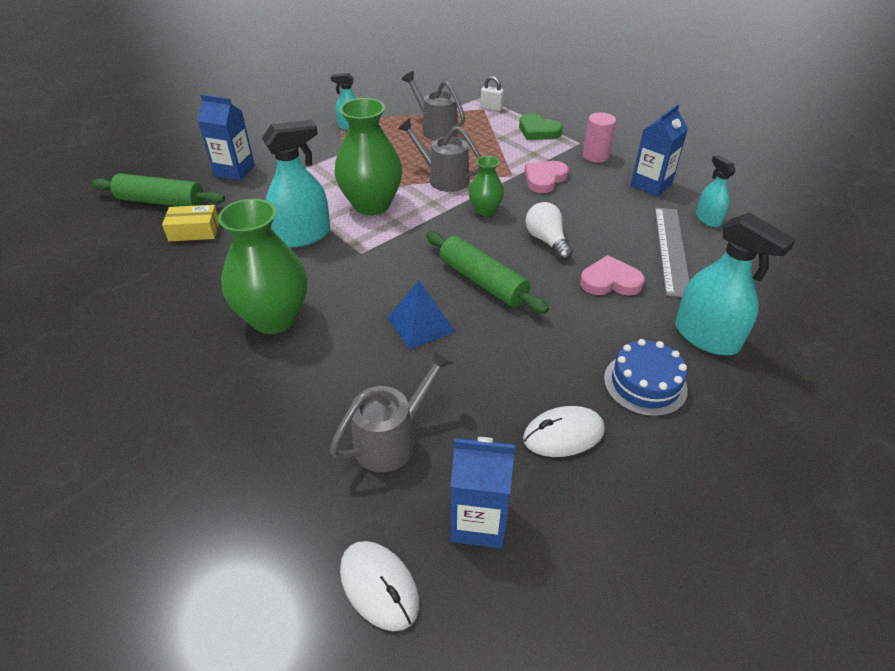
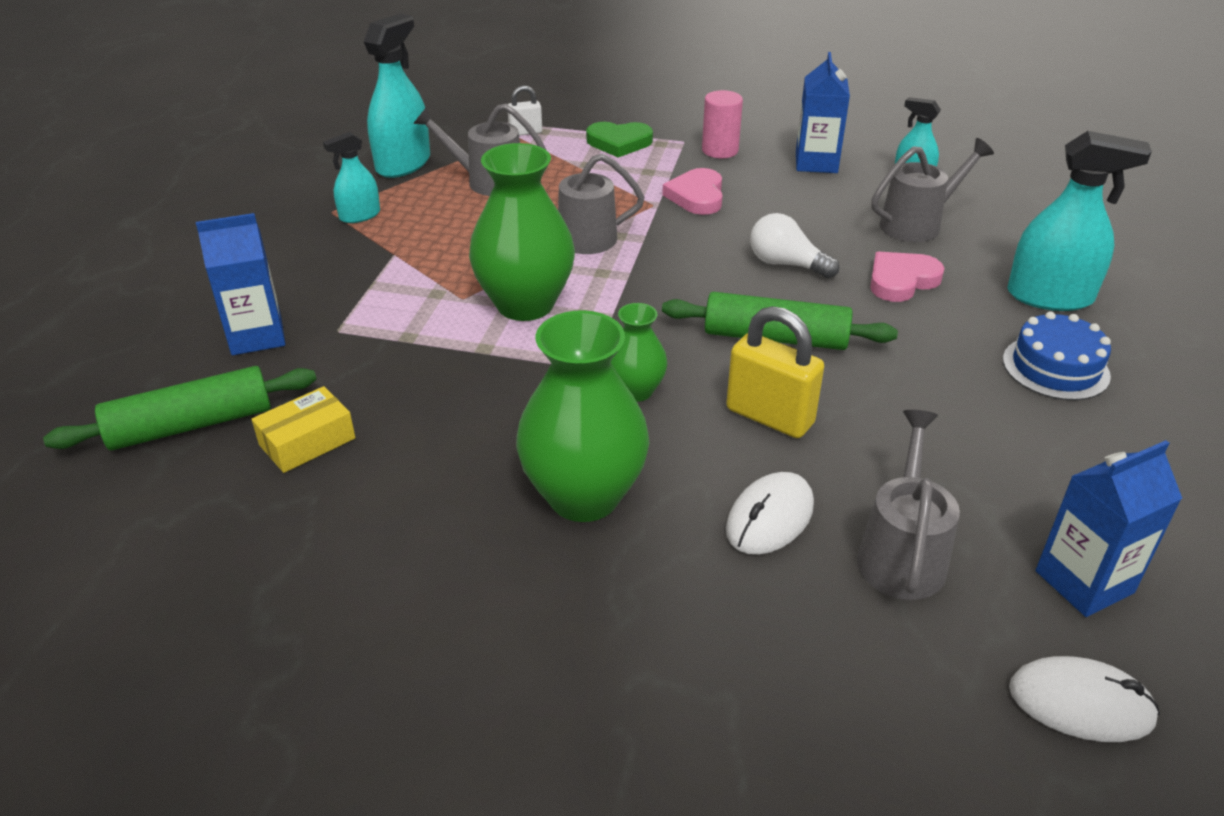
camera: 35 degrees left, 5 degrees down
turquoise spray bottle [262,120,330,248] -> turquoise spray bottle moved to [364,14,430,178]
blue pyramid [387,281,455,350] -> yellow padlock [726,306,824,438]
green vase [468,156,504,216] -> green vase moved to [610,303,668,402]
white mouse [523,406,605,457] -> white mouse moved to [726,472,814,555]
grey ruler [655,208,689,298] -> grey watering can [871,138,994,242]

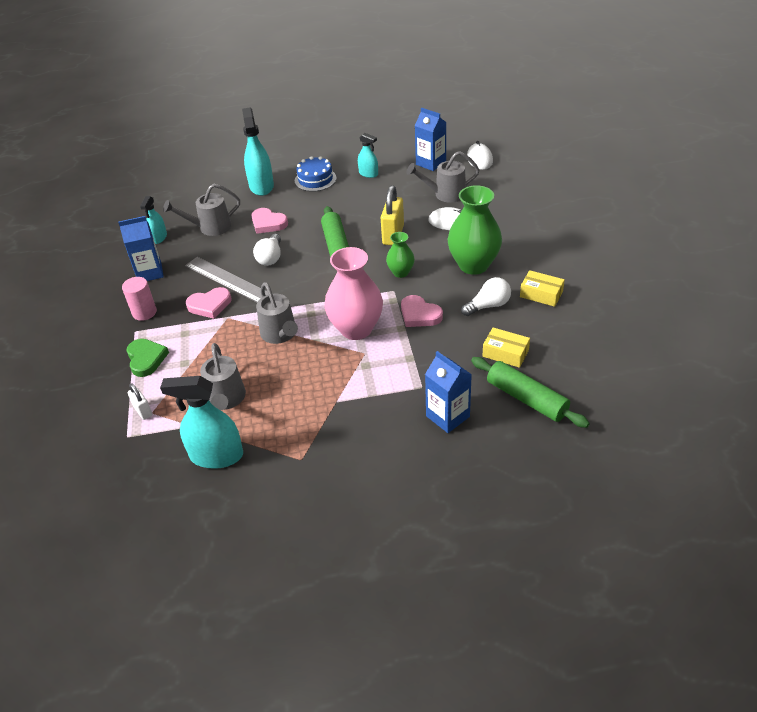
camera: 110 degrees left, 5 degrees up
turquoise spray bottle [323,132,380,223] -> turquoise spray bottle moved to [358,133,378,178]
green vase [469,143,575,321] -> pink vase [325,247,383,340]
grey watering can [871,138,994,242] -> grey watering can turned 60 degrees counterclockwise [163,184,240,236]
none -> grey ruler [185,257,268,302]
none -> pink heart [401,295,443,327]
none -> white light bulb [461,277,511,316]
none -> yellow box [520,270,565,307]

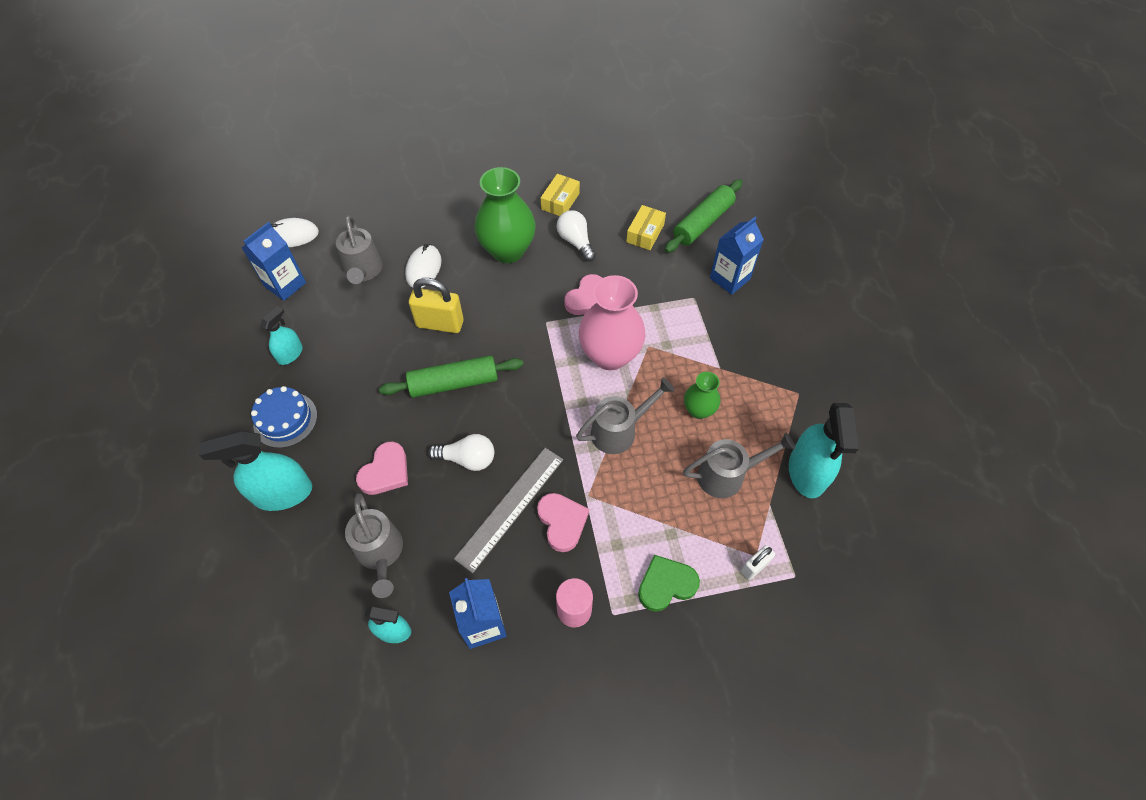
camera: 95 degrees left, 15 degrees up
green vase [386,232,415,278] -> green vase moved to [684,372,720,419]

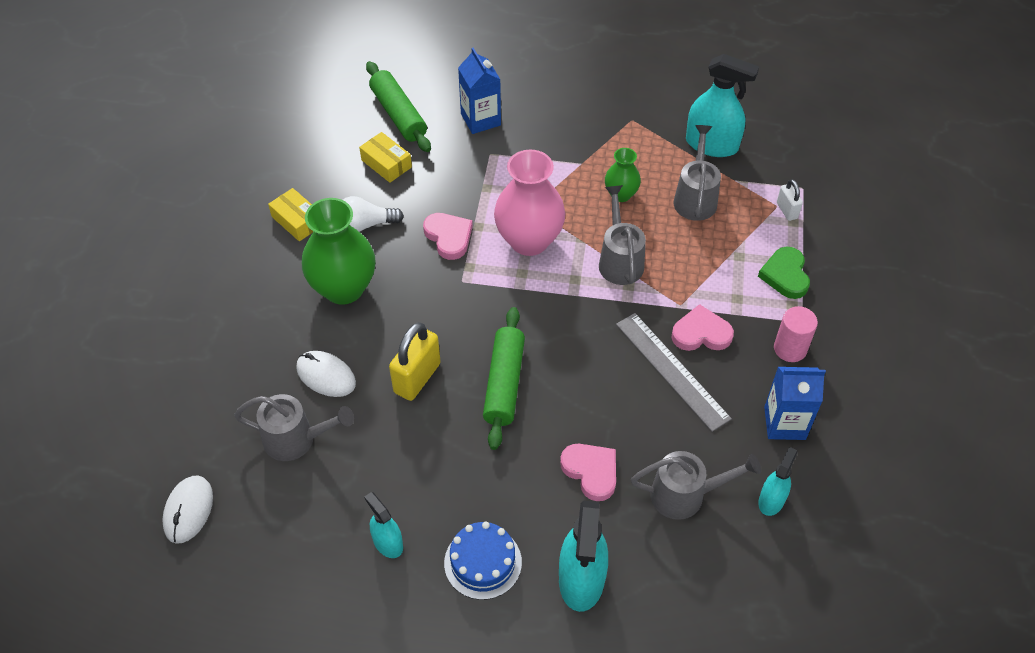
camera: 70 degrees left, 5 degrees down
blue carton [242,222,306,301] -> none
white light bulb [428,434,494,471] -> none

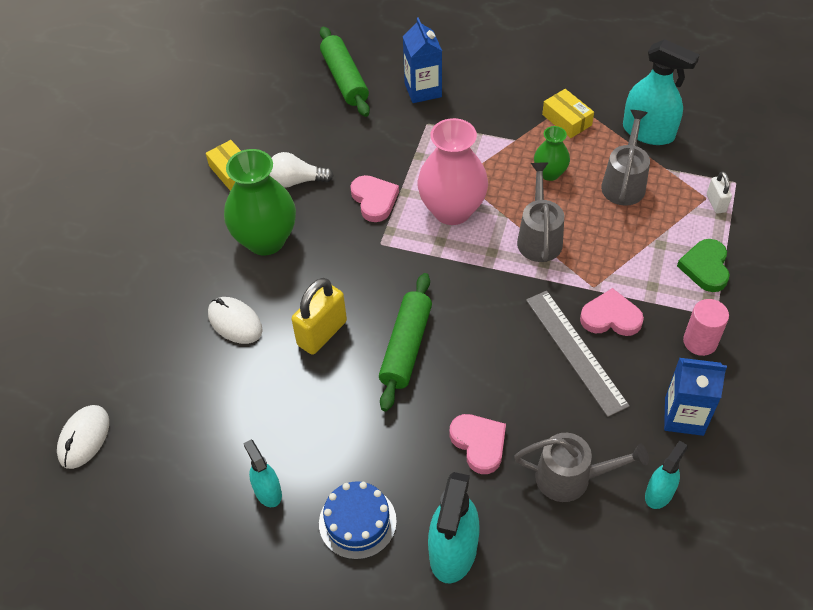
camera: 10 degrees right, 0 degrees up
grey watering can [234,394,354,461] -> none
yellow box [359,132,412,183] -> yellow box moved to [542,89,594,138]

